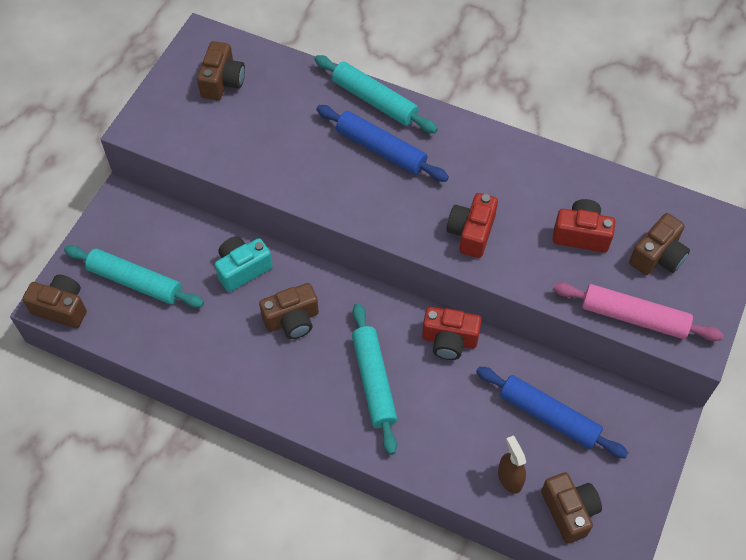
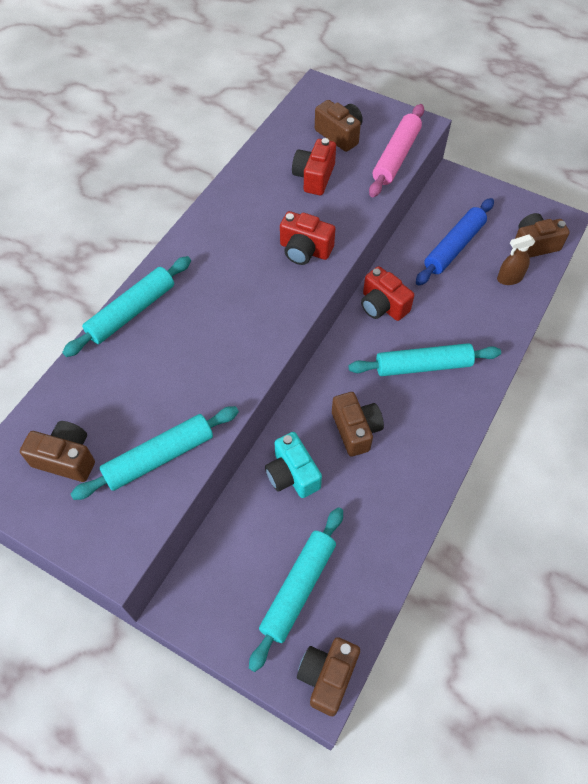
camera: 85 degrees left, 0 degrees up
blue rolling pin [316,105,449,182] -> none
red camera [422,307,482,360] -> red camera turned 120 degrees clockwise [361,266,414,321]
none -> turquoise rolling pin [71,406,239,500]

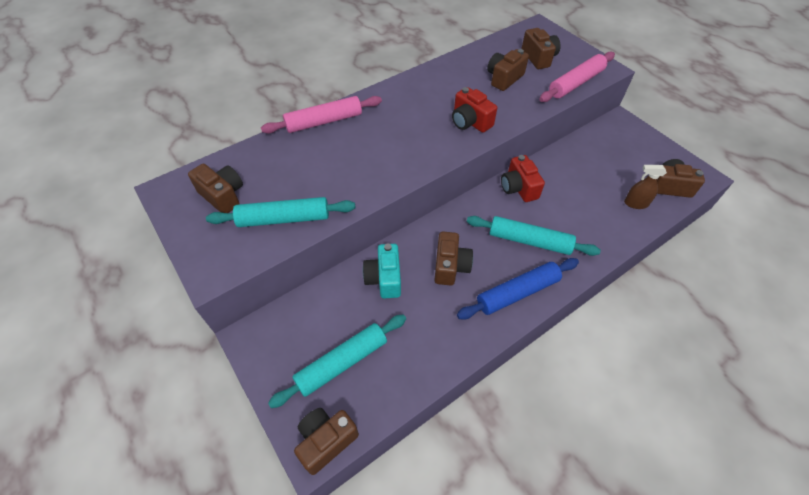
camera: 25 degrees right, 5 degrees down
turquoise rolling pin [62,256,191,357] -> pink rolling pin [261,96,382,133]
red camera [292,138,336,195] -> brown camera [487,49,529,91]
blue rolling pin [416,198,494,285] -> blue rolling pin moved to [457,258,579,319]

